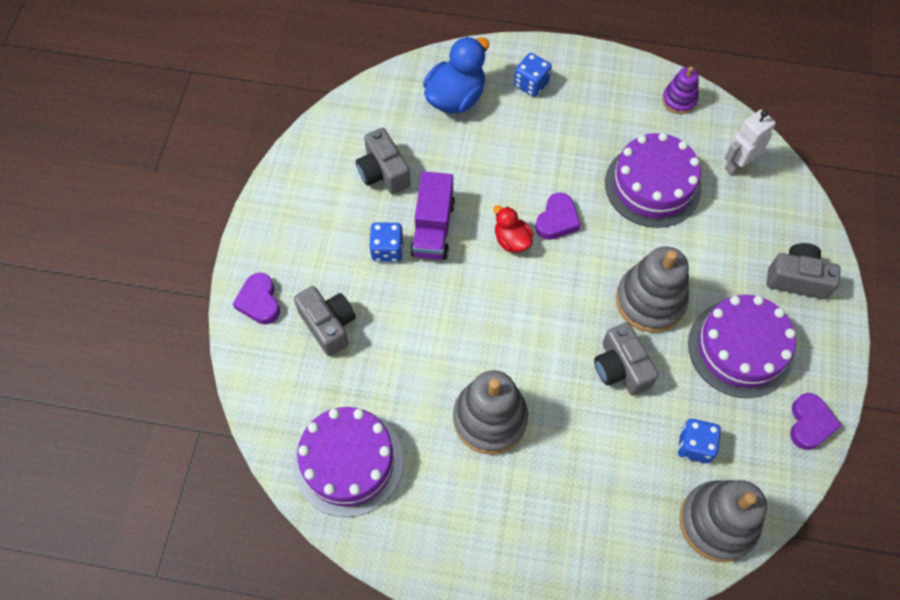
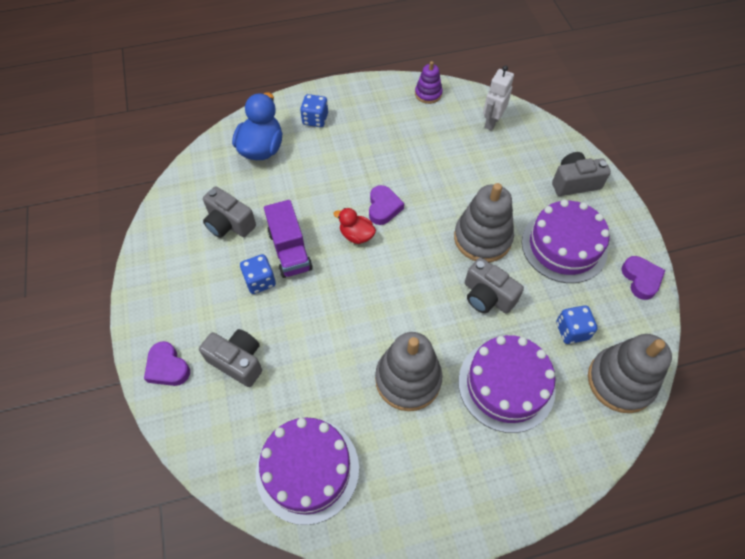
camera: 25 degrees left, 5 degrees down
purple cake [605,133,702,228] -> purple cake moved to [458,335,556,433]

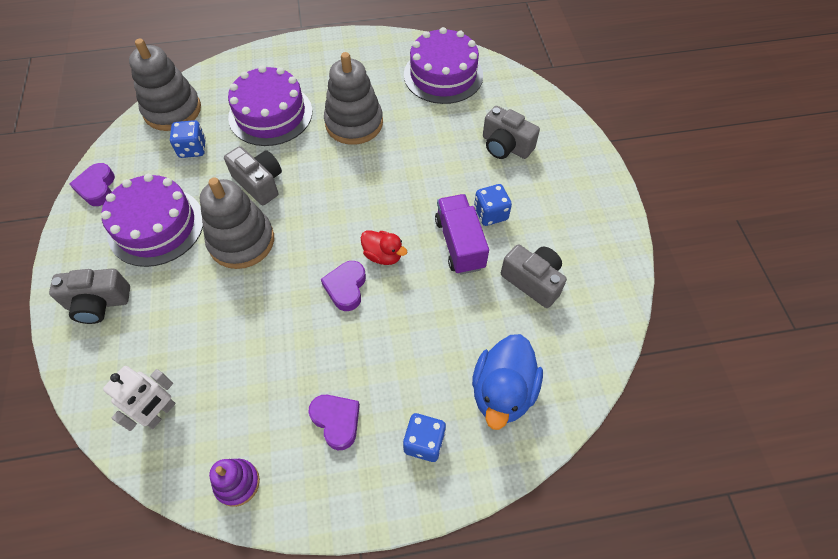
camera: 175 degrees left, 0 degrees up
purple heart [144,341,190,386] -> purple heart moved to [309,395,360,450]

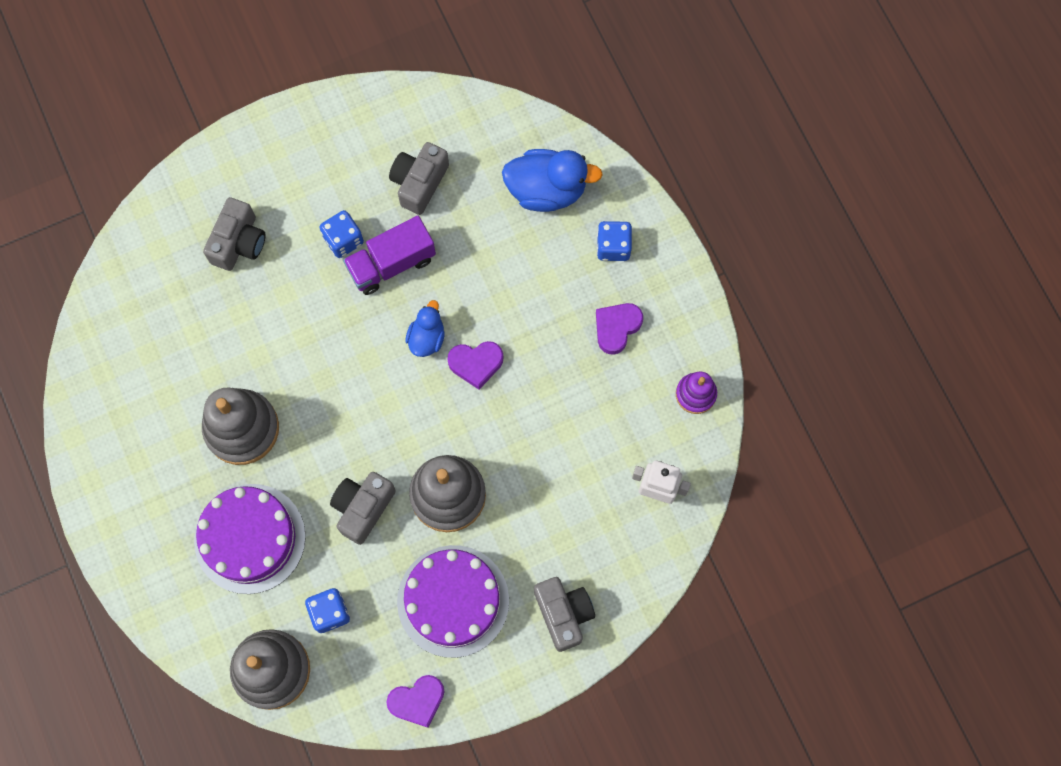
camera: 105 degrees left, 15 degrees up
red duck [361,230,408,265] -> blue duck [405,300,445,357]
purple cake [404,27,483,104] -> none

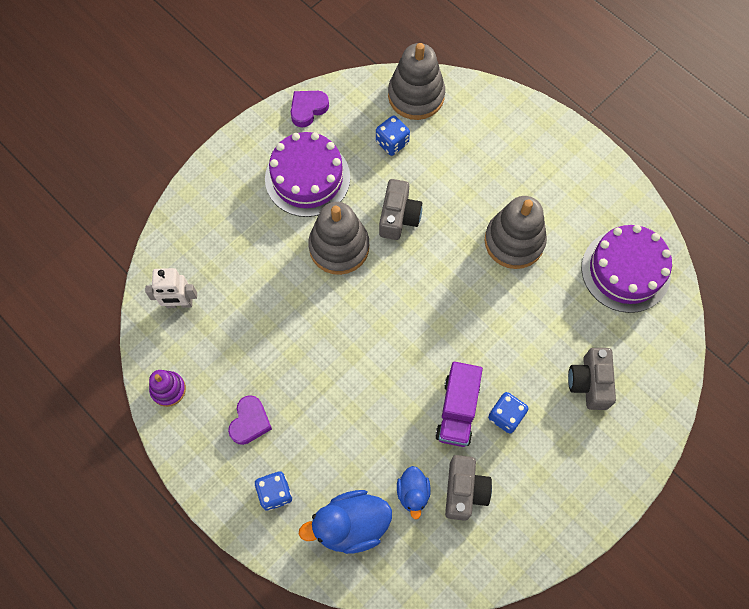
camera: 160 degrees right, 5 degrees down
purple cake [194,484,306,594] -> purple cake moved to [582,225,672,313]
purple truck [343,216,436,295] -> purple truck turned 150 degrees clockwise [435,362,483,447]
blue duck [405,300,445,357] -> blue duck moved to [397,466,431,519]
purple heart [448,341,503,389] -> none
grey camera [534,577,595,652] -> none

